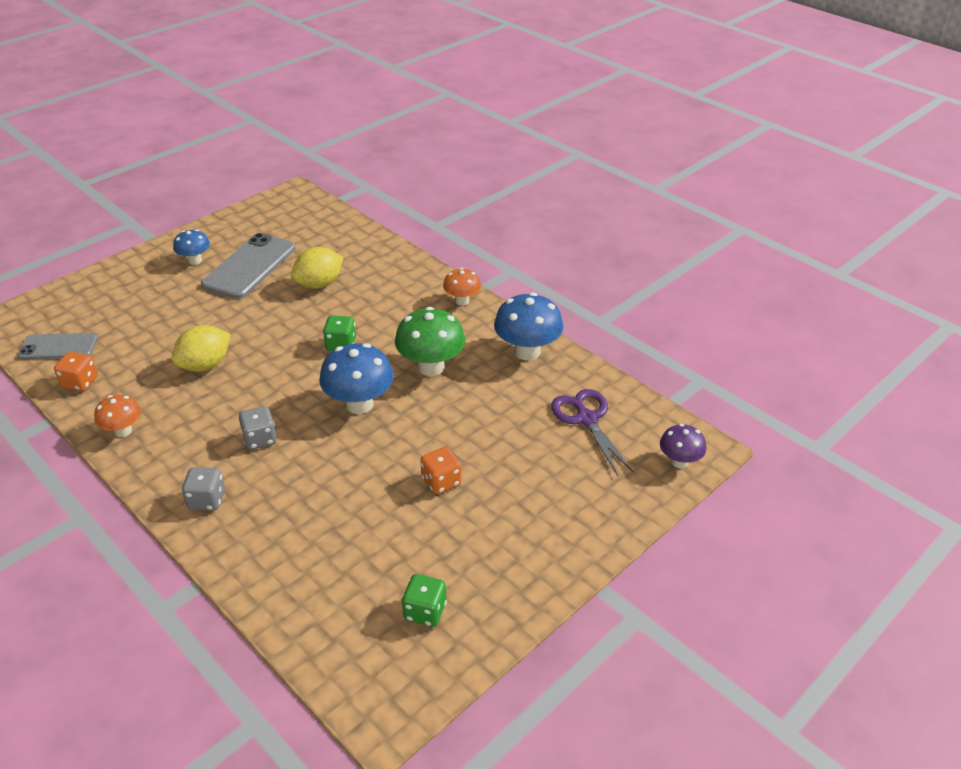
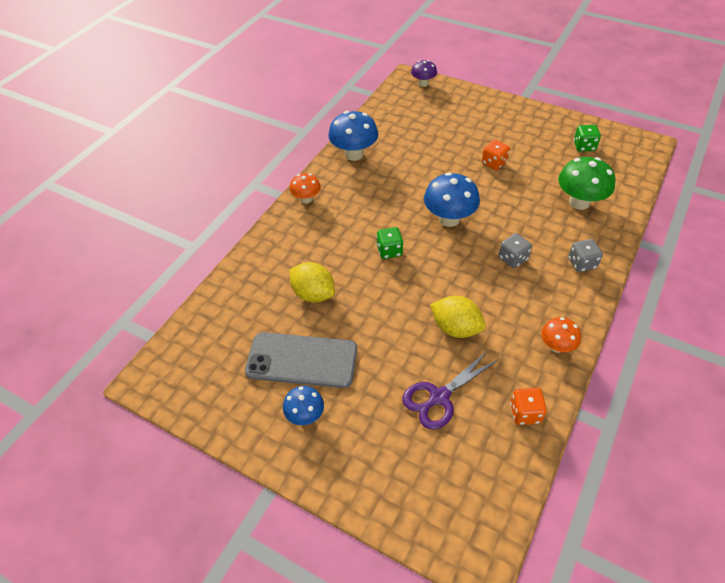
camera: 105 degrees left, 10 degrees up
grey phone [18,333,98,359] -> none
green mushroom [395,307,465,376] -> green mushroom moved to [558,157,616,210]
purple scissors [551,389,633,476] -> purple scissors moved to [402,351,499,430]

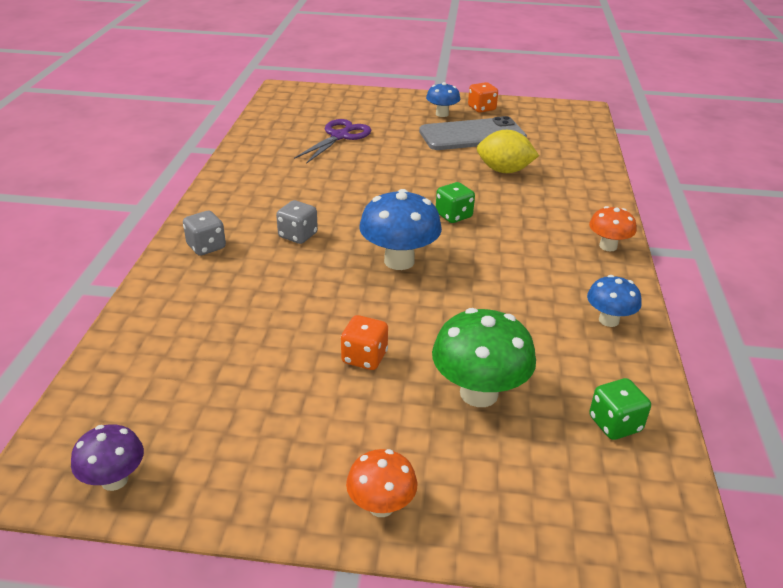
camera: 155 degrees right, 15 degrees down
blue mushroom [328,111,378,161] -> blue mushroom [587,275,642,327], size x0.59
purple mushroom [411,60,437,87] -> purple mushroom moved to [71,424,144,491]
yellow lemon [430,296,486,338] -> none
orange dice [510,388,547,425] -> orange dice moved to [468,82,498,113]
orange mushroom [541,317,581,353] -> orange mushroom moved to [346,449,417,517]
green mushroom [558,157,616,210] -> green mushroom moved to [432,308,536,407]
green dice [574,125,601,151] -> green dice moved to [589,378,651,440]

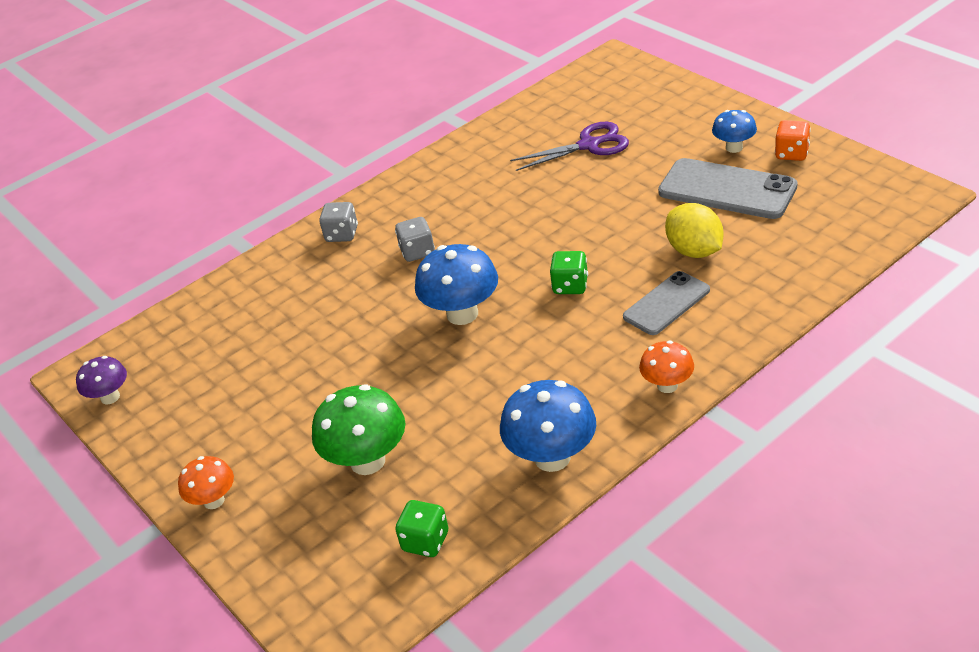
camera: 50 degrees right, 5 degrees up
orange dice [341,315,388,370] -> none
blue mushroom [587,275,642,327] -> blue mushroom [500,380,596,472], size x1.69
none -> grey phone [623,271,710,335]

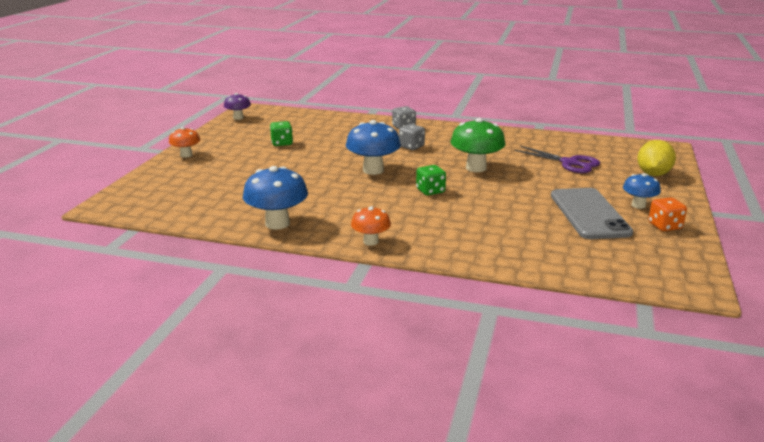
camera: 50 degrees right, 15 degrees down
green mushroom [312,384,405,475] -> green mushroom moved to [450,118,505,172]
green dice [395,500,449,557] -> green dice moved to [270,121,293,146]
grey phone [623,271,710,335] -> none
yellow lemon [665,203,723,258] -> yellow lemon moved to [637,140,676,176]

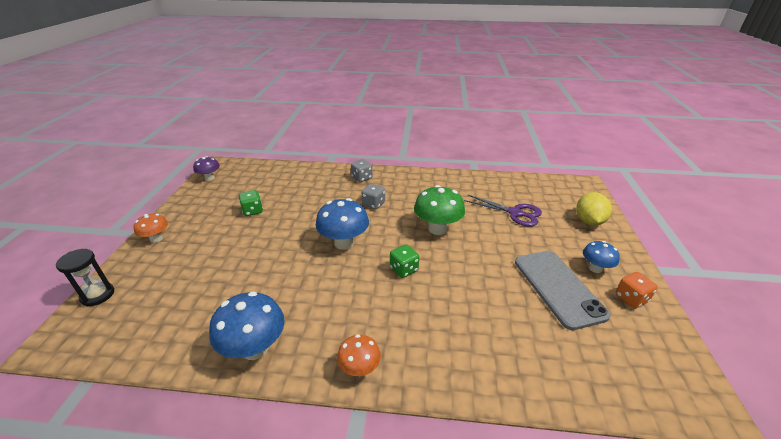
camera: 10 degrees left, 10 degrees up
none -> black hourglass [56,249,114,306]

